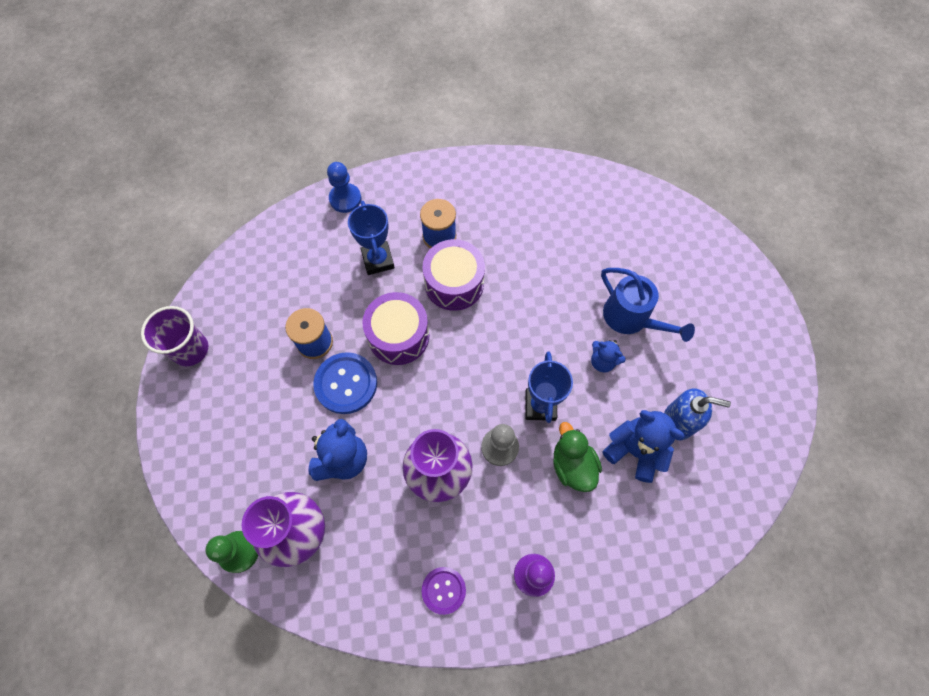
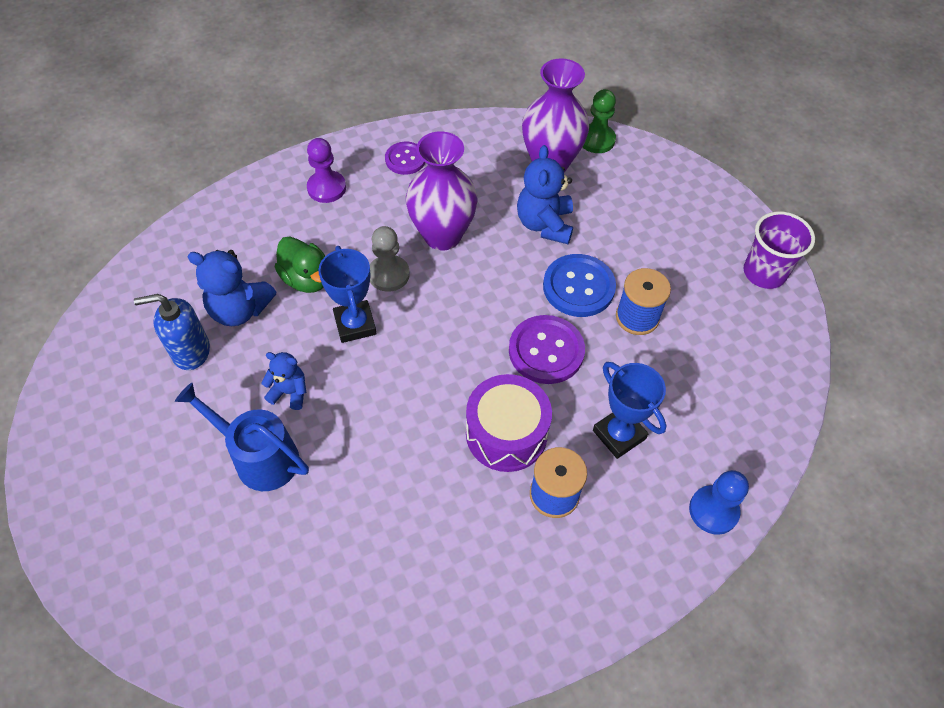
camera: 160 degrees right, 10 degrees down
purple drum [362,292,430,365] -> purple button [509,315,585,384]

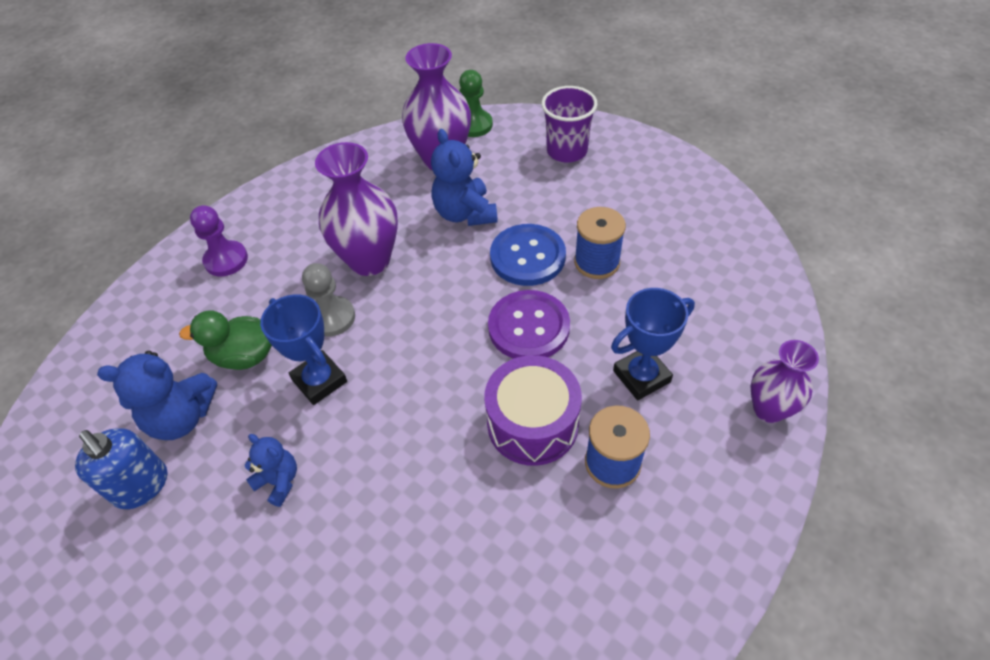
camera: 20 degrees left, 5 degrees down
blue soap dispenser [134,294,210,370] -> blue soap dispenser turned 105 degrees counterclockwise [75,428,167,509]
blue watering can [175,383,309,491] -> none
blue teddy bear [261,352,307,410] -> blue teddy bear turned 45 degrees clockwise [245,434,297,507]
green duck [275,236,325,293] -> green duck turned 150 degrees clockwise [179,310,272,370]
purple button [385,142,425,175] -> none
blue trophy [593,362,667,459] -> blue trophy turned 60 degrees counterclockwise [611,288,695,400]
blue pawn [689,470,749,535] -> purple vase [750,340,819,423]
purple cup [743,211,815,289] -> purple cup moved to [542,86,598,162]

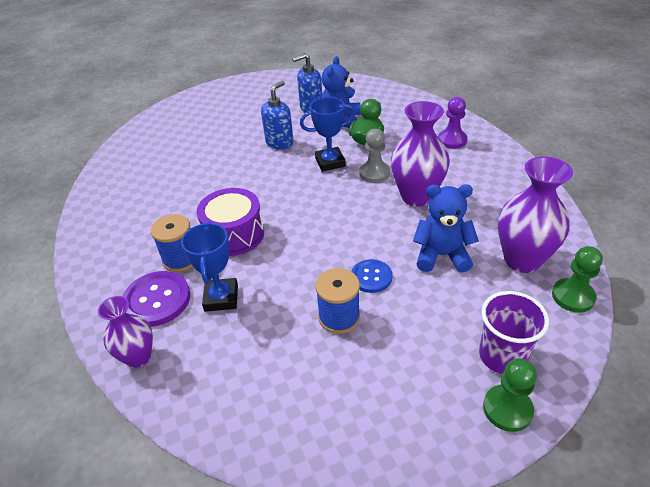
camera: 115 degrees right, 10 degrees down
blue teddy bear [245,434,297,507] -> blue soap dispenser [261,81,294,150]
purple button [488,290,570,359] -> purple button moved to [122,271,190,327]
blue button [490,224,566,286] -> blue button [351,259,392,293], size x0.63
none -> green pawn [483,358,537,432]

